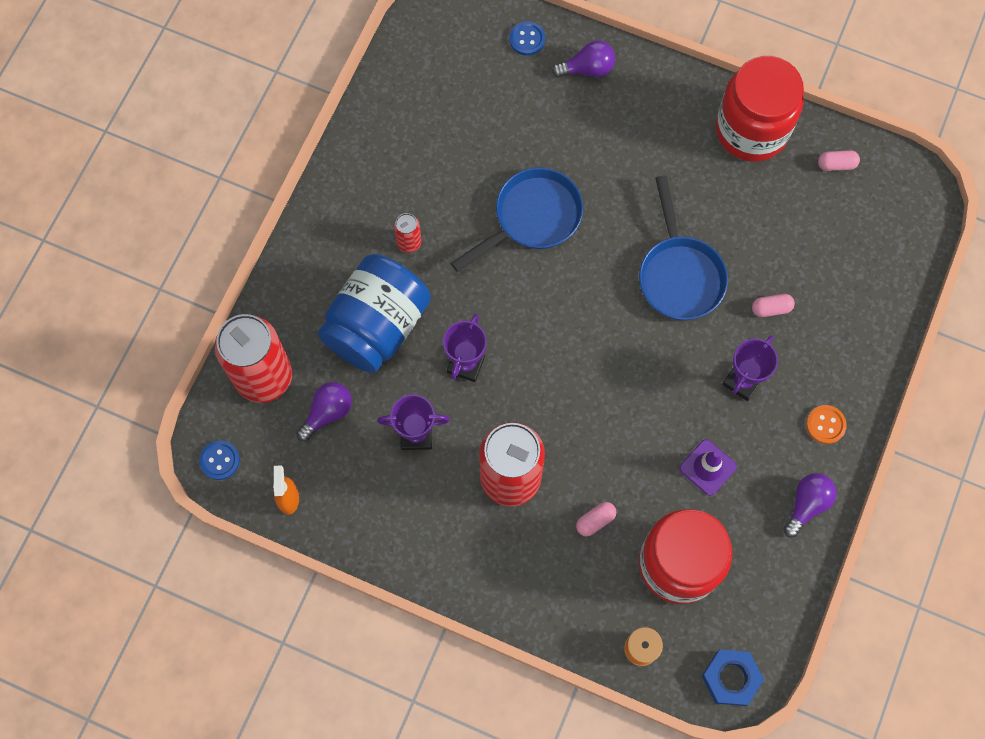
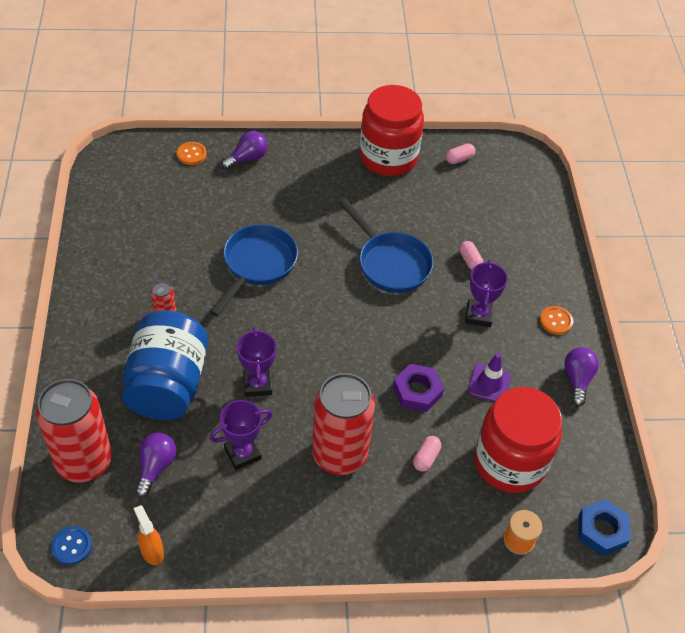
camera: 30 degrees left, 20 degrees down
blue button [509,21,545,56] -> orange button [177,142,207,165]
pink capsule [752,294,795,317] -> pink capsule turned 75 degrees counterclockwise [459,241,484,270]
none -> purple nut [393,364,444,412]

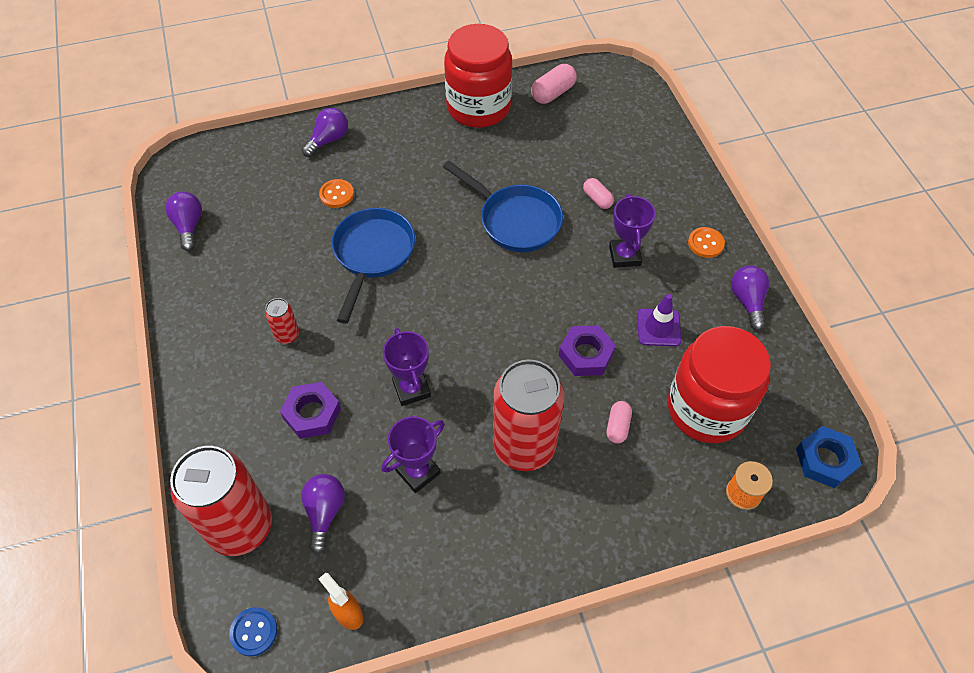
camera: 10 degrees left, 5 degrees up
blue jar [122,311,208,420] -> purple nut [280,382,341,439]
orange button [177,142,207,165] -> orange button moved to [319,179,354,208]
pink capsule [446,143,475,164] -> pink capsule [531,64,577,104], size x1.54
none -> purple light bulb [165,191,202,251]

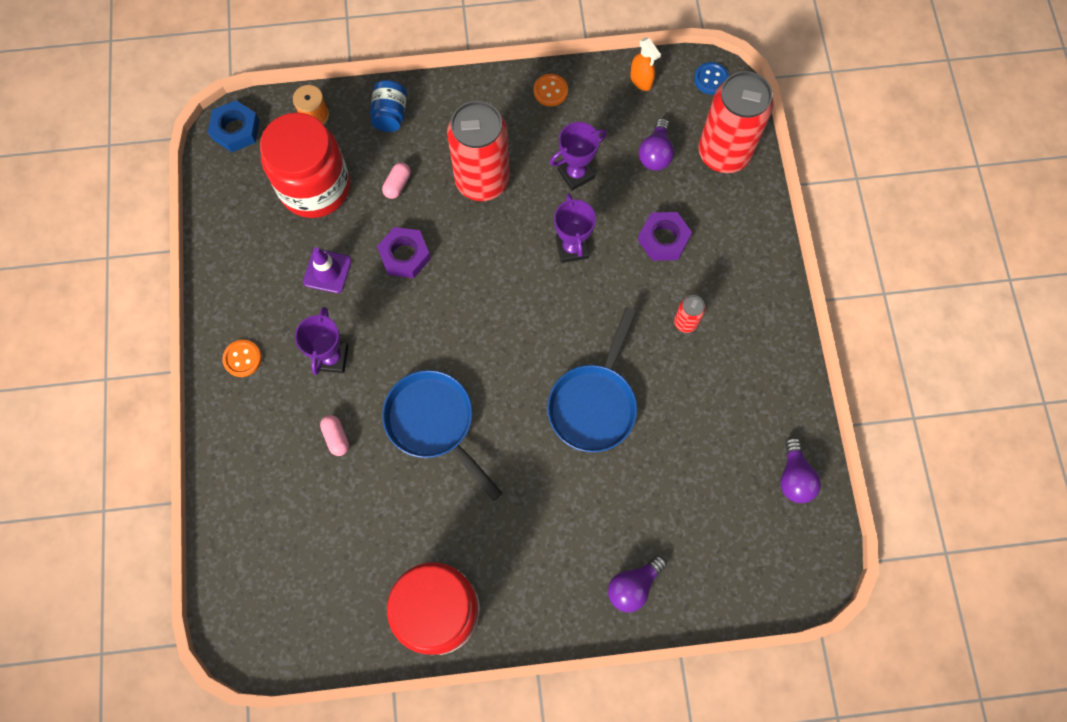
camera: 170 degrees left, 15 degrees up
orange button [319,179,354,208] -> orange button moved to [534,74,568,106]
pink capsule [531,64,577,104] -> none
purple light bulb [731,266,769,330] -> none
none -> blue jar [370,80,407,132]

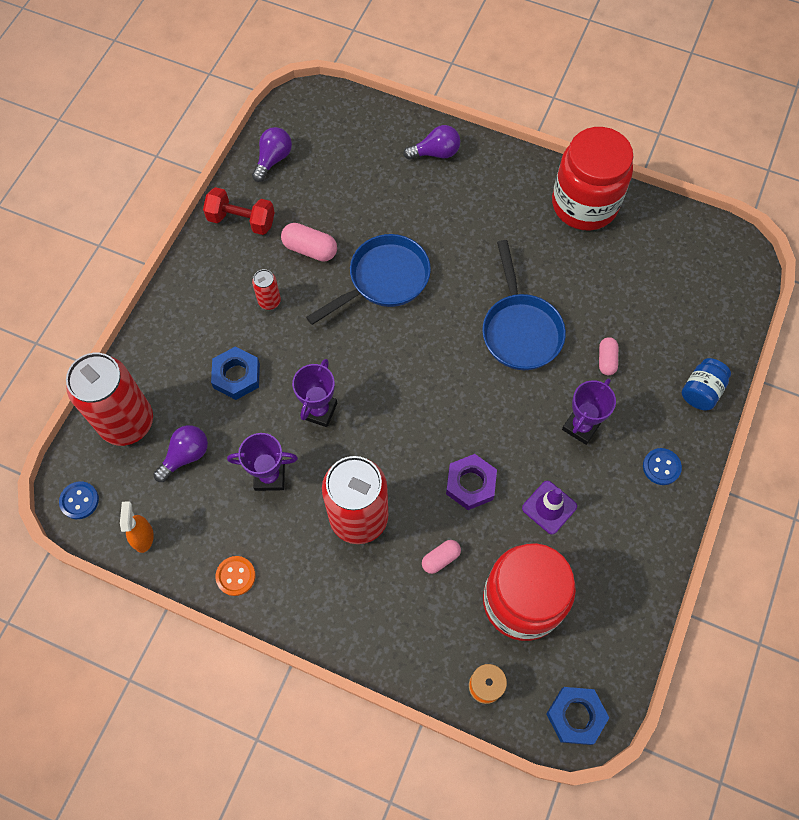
camera: 150 degrees left, 5 degrees down
orange button [222,340,262,377] -> blue button [643,448,682,485]
blue jar [370,80,407,132] -> blue jar moved to [682,358,731,410]
purple nut [638,212,692,261] -> blue nut [211,346,260,400]
none -> red dumbbell [203,187,275,235]
none -> pink capsule [281,223,337,262]

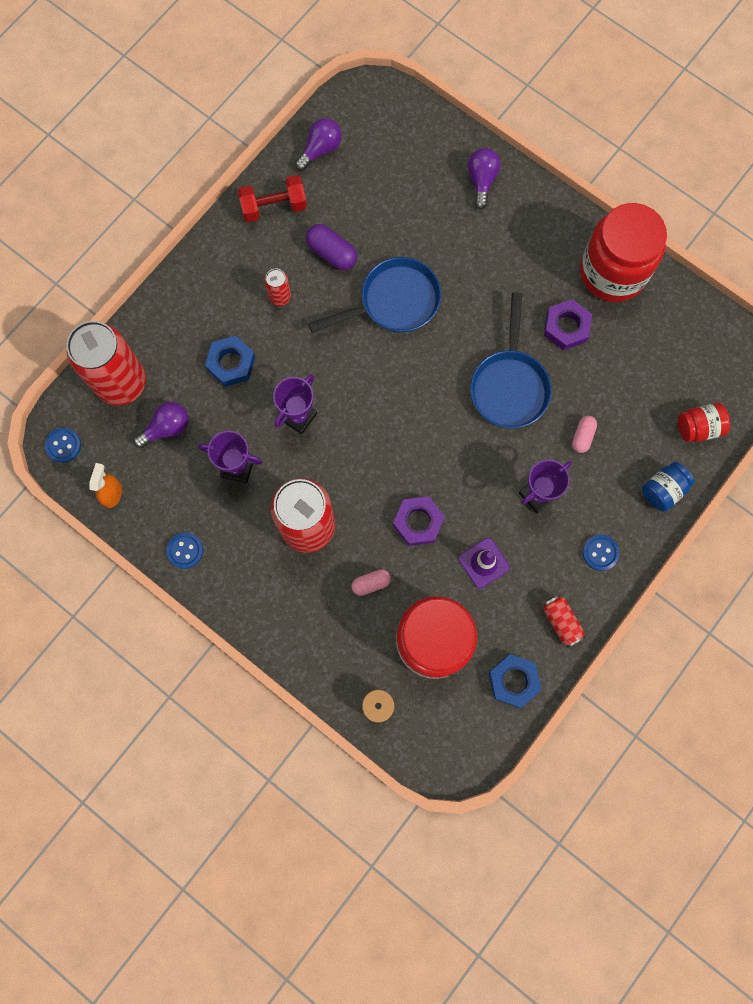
camera: 15 degrees right, 10 degrees up
red dumbbell [203,187,275,235] -> red dumbbell turned 45 degrees counterclockwise [238,175,307,222]
orange button [215,556,256,596] -> blue button [166,532,203,569]
pink capsule [281,223,337,262] -> purple capsule [306,224,357,270]
purple light bulb [403,125,460,160] -> purple light bulb turned 90 degrees counterclockwise [468,148,501,210]
blue nut [546,687,609,745] -> blue nut moved to [489,654,541,708]
none -> red can [543,595,586,648]
none -> purple nut [544,299,592,350]
none -> red jar [678,403,730,442]

